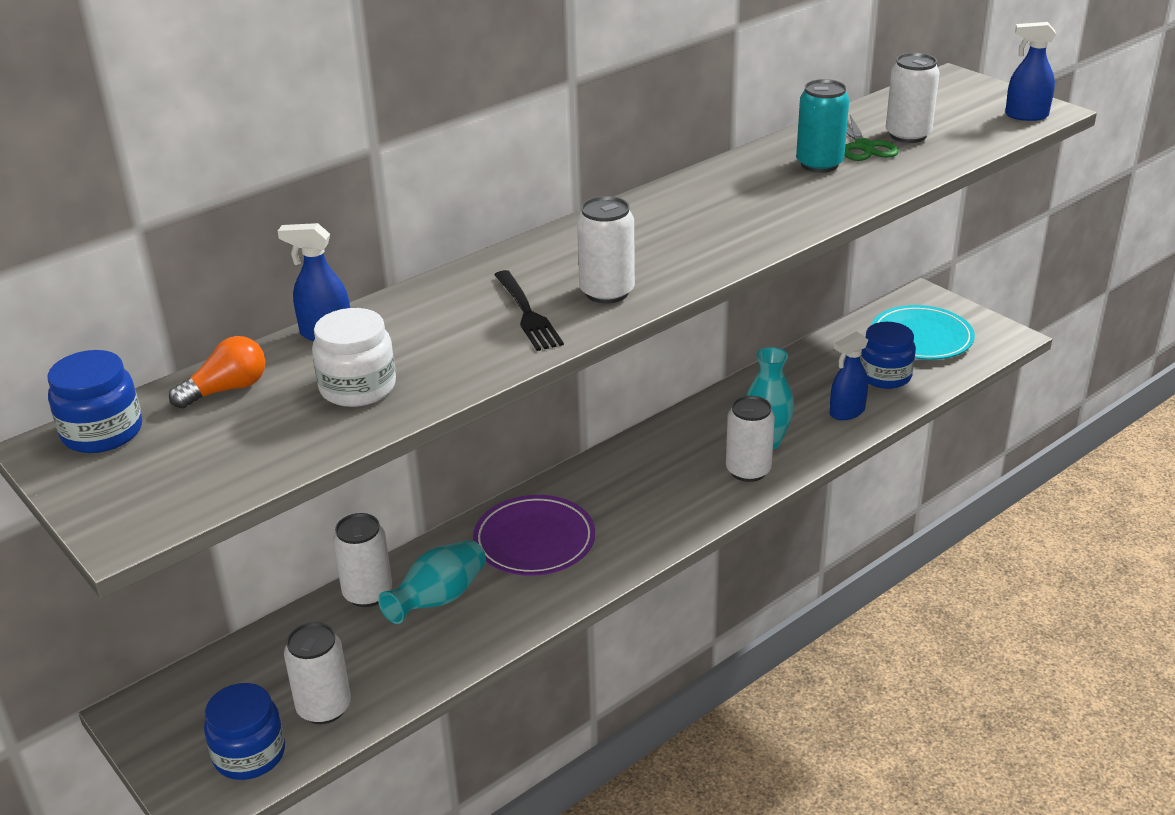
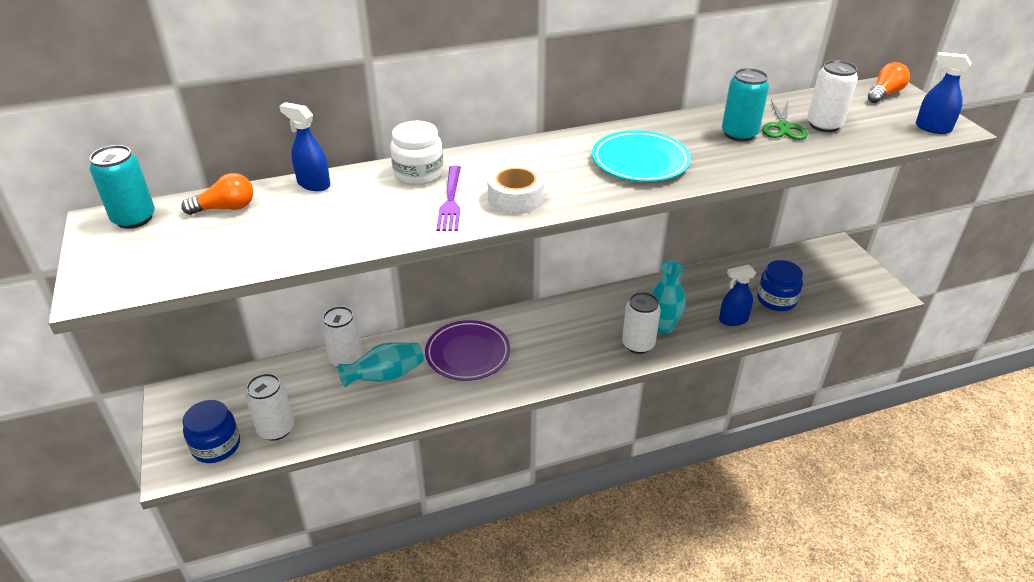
camera: 20 degrees right, 5 degrees up
blue jar [47,350,142,453] -> turquoise can [90,145,155,229]
white jar [312,308,396,407] -> white jar moved to [390,121,444,185]
black fork [494,270,564,351] -> purple fork [436,165,461,231]
white can [577,196,635,304] -> white tape [487,164,545,214]
turquoise plate [872,305,975,360] -> turquoise plate moved to [592,130,691,182]
none -> orange light bulb [868,62,910,103]

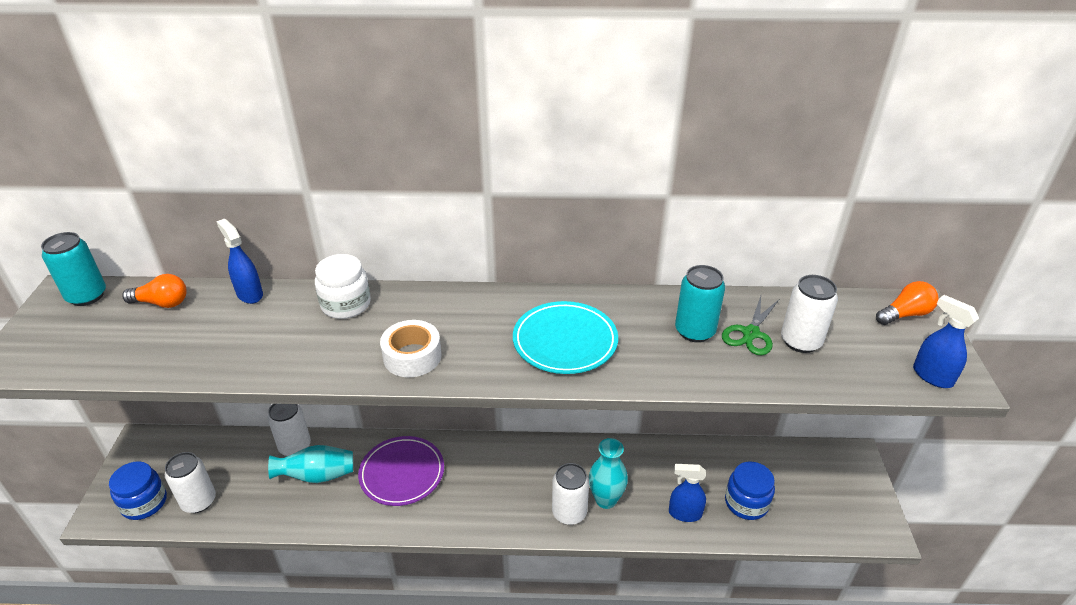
camera: 20 degrees right, 0 degrees up
purple fork [436,165,461,231] -> none

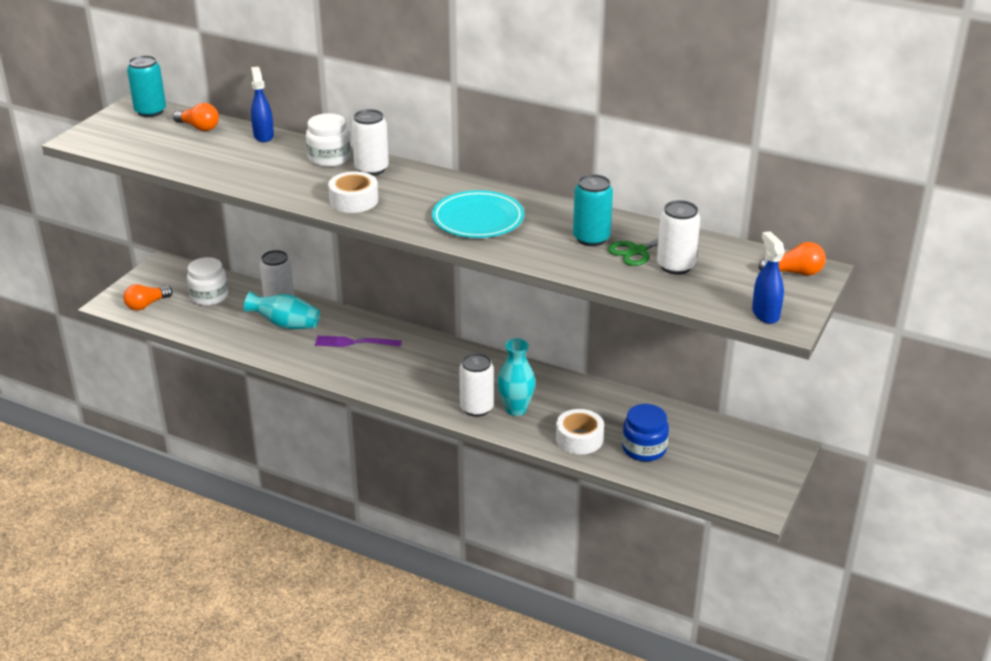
camera: 25 degrees right, 5 degrees down
blue jar [109,461,167,520] -> orange light bulb [123,284,173,311]
white can [165,452,216,513] -> white can moved to [351,109,389,176]
purple plate [358,436,444,506] -> purple fork [315,336,402,347]
blue spray bottle [669,464,706,522] -> white tape [556,409,604,454]
none -> white jar [187,257,228,306]

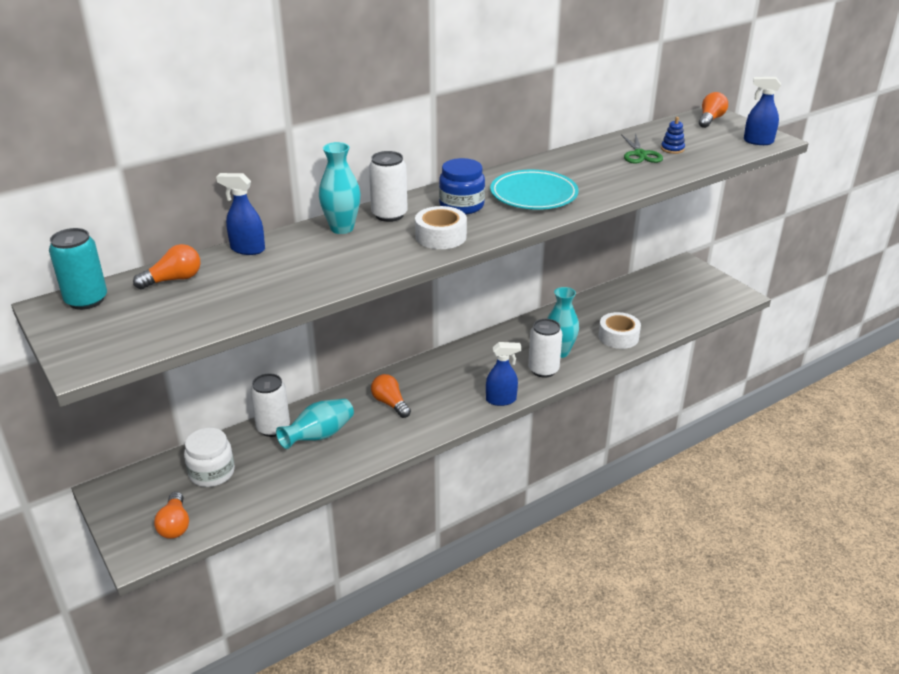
camera: 60 degrees left, 0 degrees up
white jar [306,113,351,167] -> turquoise vase [319,142,361,234]
purple fork [315,336,402,347] -> orange light bulb [371,374,411,418]
turquoise can [573,174,613,246] -> none
blue jar [622,404,669,462] -> blue jar moved to [439,158,485,214]
white can [657,200,700,275] -> blue stacking toy [661,117,685,154]
none -> blue spray bottle [486,342,521,406]

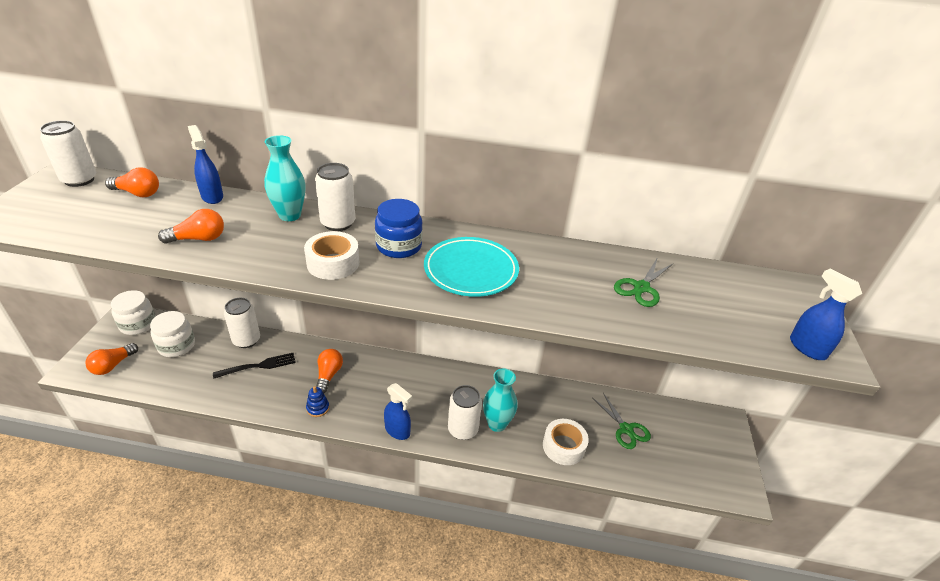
camera: 40 degrees right, 5 degrees up
turquoise can [49,228,107,310] -> white can [40,120,96,187]
turquoise vase [276,399,354,449] -> black fork [213,353,296,379]
blue stacking toy [661,117,685,154] -> blue stacking toy moved to [306,386,329,417]
orange light bulb [699,92,728,128] -> orange light bulb moved to [158,209,224,244]
none -> white jar [111,290,156,335]
none -> green scissors [593,393,651,449]

